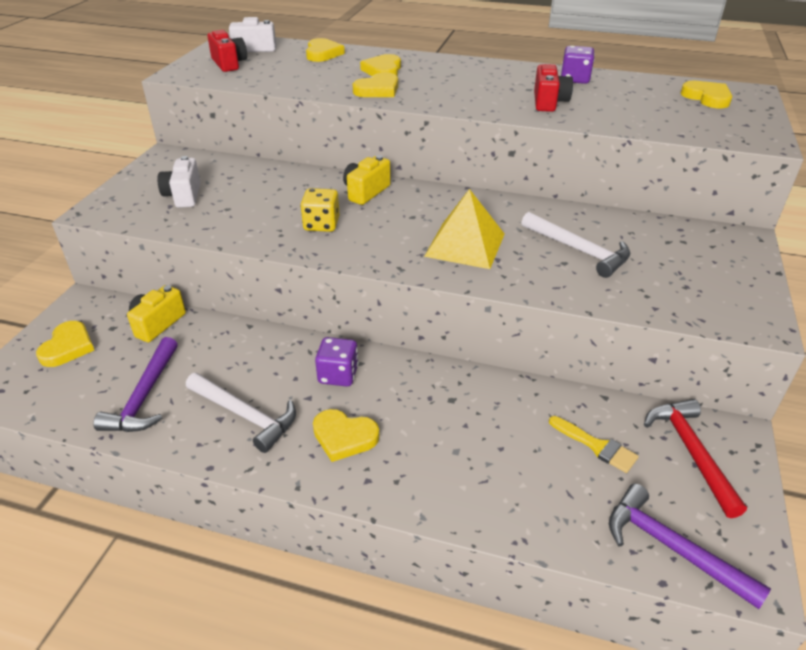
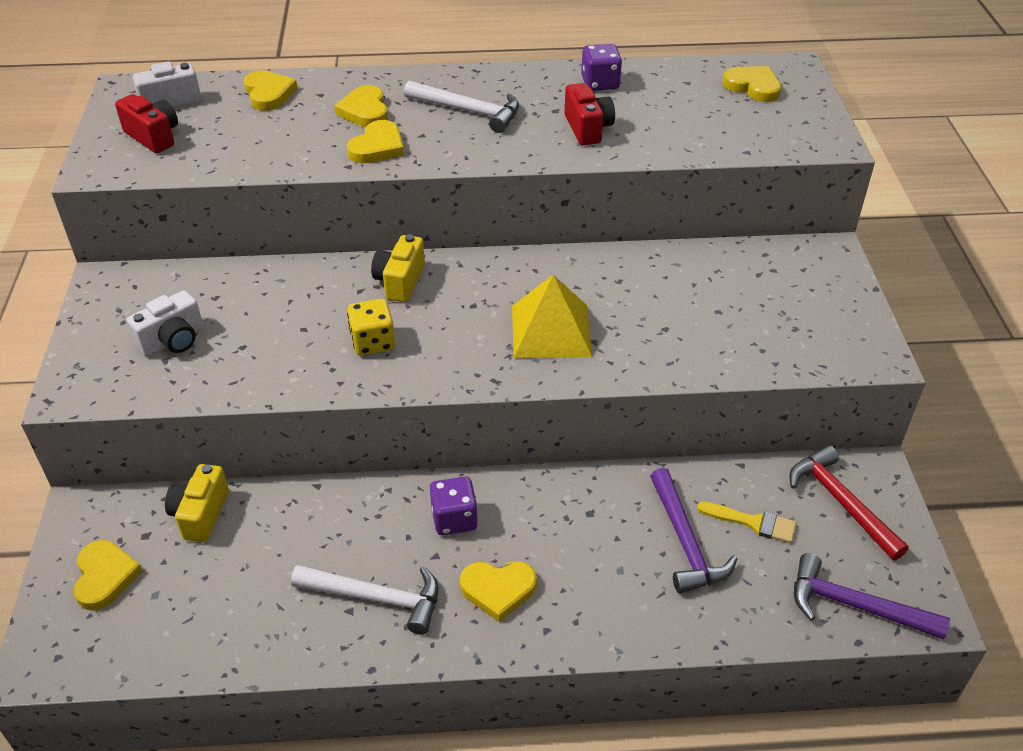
camera: 20 degrees left, 5 degrees up
purple hammer [93,337,178,432] -> purple hammer moved to [650,468,737,593]
white camera [158,156,201,208] -> white camera turned 105 degrees counterclockwise [127,290,203,356]
white hammer [521,212,630,278] -> white hammer moved to [404,81,519,133]

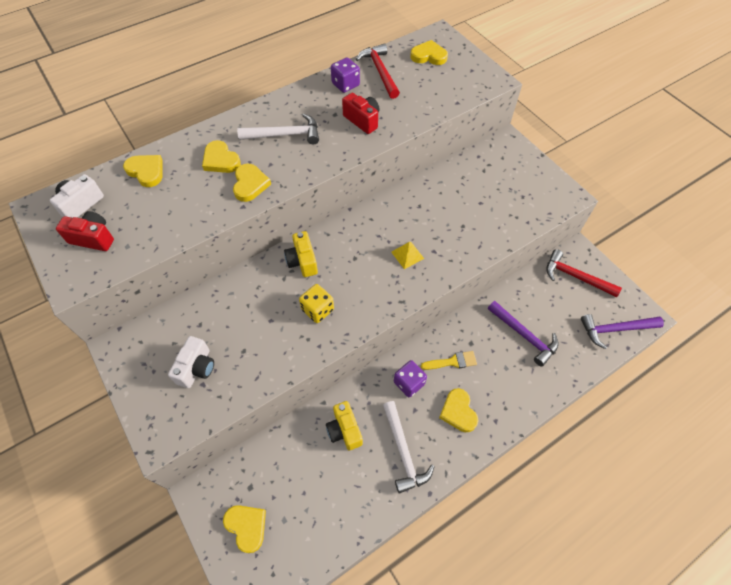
camera: 30 degrees left, 15 degrees up
yellow camera [165,464,229,542] -> yellow camera moved to [326,401,363,450]
white hammer [291,565,438,635] -> white hammer turned 90 degrees clockwise [383,401,435,494]
yellow heart [460,561,537,622] -> yellow heart turned 105 degrees clockwise [439,388,479,432]
yellow pyramid [512,275,592,358] -> yellow pyramid [391,242,424,269], size x0.52
yellow brush [697,502,796,543] -> yellow brush moved to [421,351,477,370]
none -> red hammer [356,43,400,99]

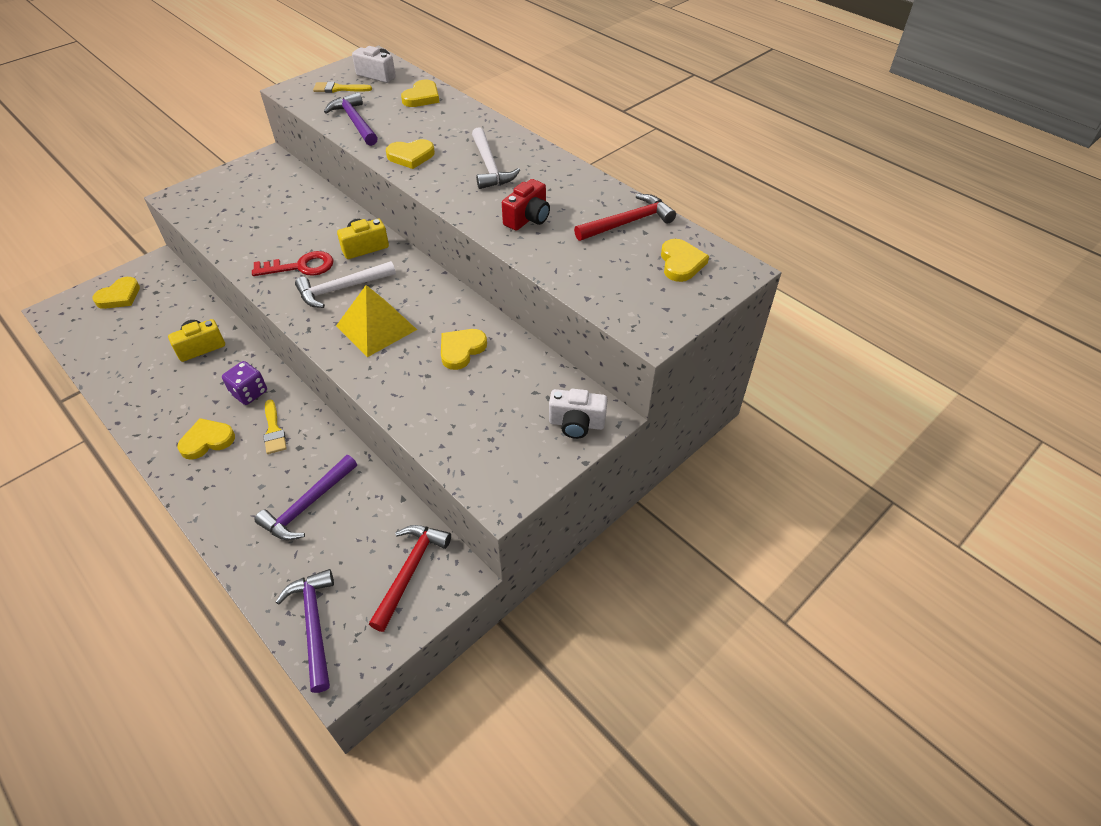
camera: 80 degrees right, 10 degrees down
red camera [56,211,114,251] -> yellow brush [313,81,372,93]
white camera [168,336,214,388] -> white camera moved to [549,389,608,439]
yellow heart [202,140,241,173] -> yellow heart moved to [441,329,487,370]
yellow dice [299,284,334,323] -> red key [252,251,334,276]
purple dice [331,57,360,93] -> none
white hammer [383,401,435,494] -> white hammer moved to [295,261,396,308]
yellow pyramid [391,242,424,269] -> yellow pyramid [336,285,417,357], size x1.91
none -> purple hammer [324,92,378,146]

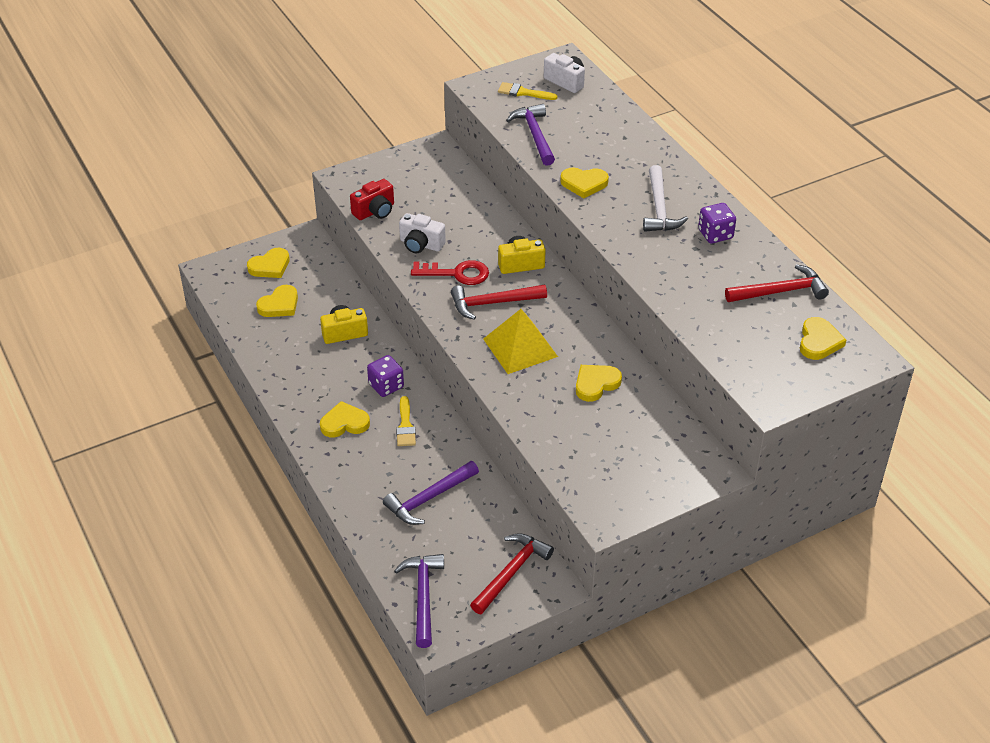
camera: 15 degrees right, 5 degrees down
white hammer [295,261,396,308] -> red hammer [451,285,547,320]
yellow heart [401,80,440,107] -> yellow heart moved to [256,285,298,317]
red camera [502,179,550,231] -> red camera moved to [350,179,394,220]
white camera [549,389,608,439] -> white camera moved to [399,213,446,253]
none -> purple dice [698,203,736,244]

